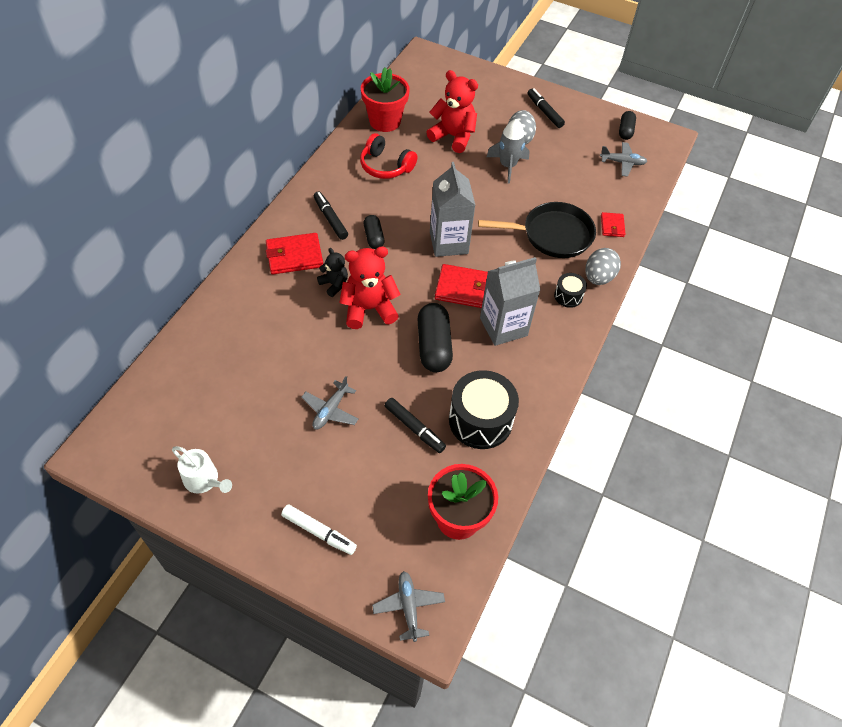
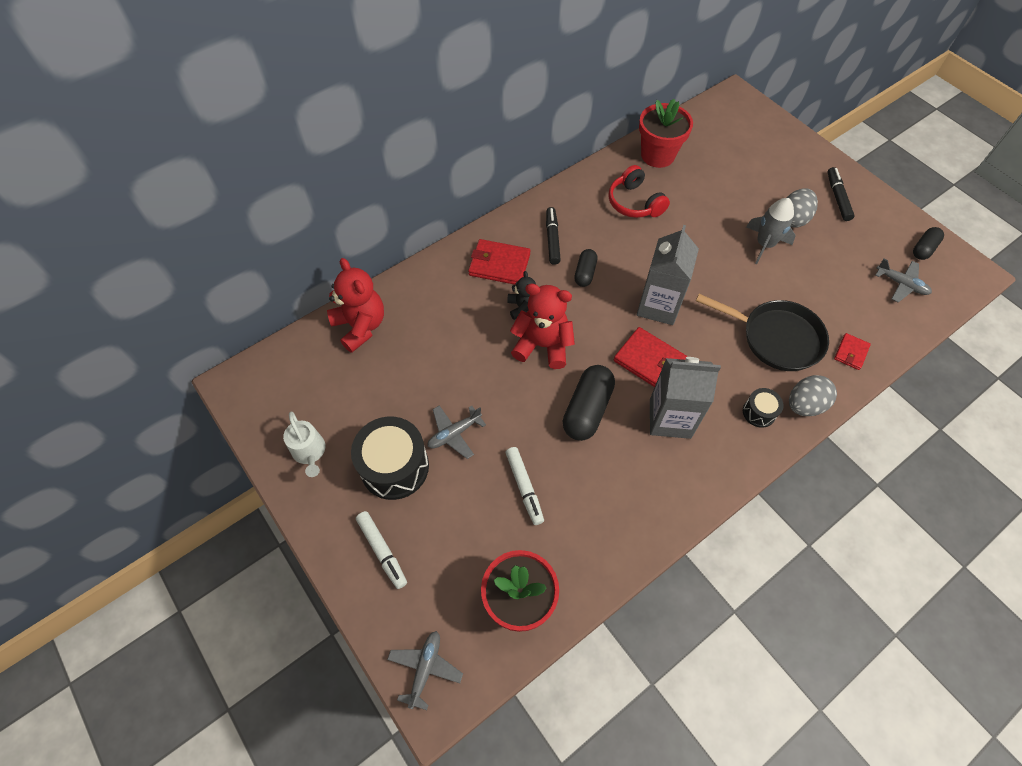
camera: 30 degrees right, 5 degrees up
black marker [385,398,446,453] -> white marker [505,447,544,525]
red teddy bear [426,70,478,153] -> red teddy bear moved to [327,258,384,353]
black drum [449,370,519,449] -> black drum moved to [351,417,429,500]

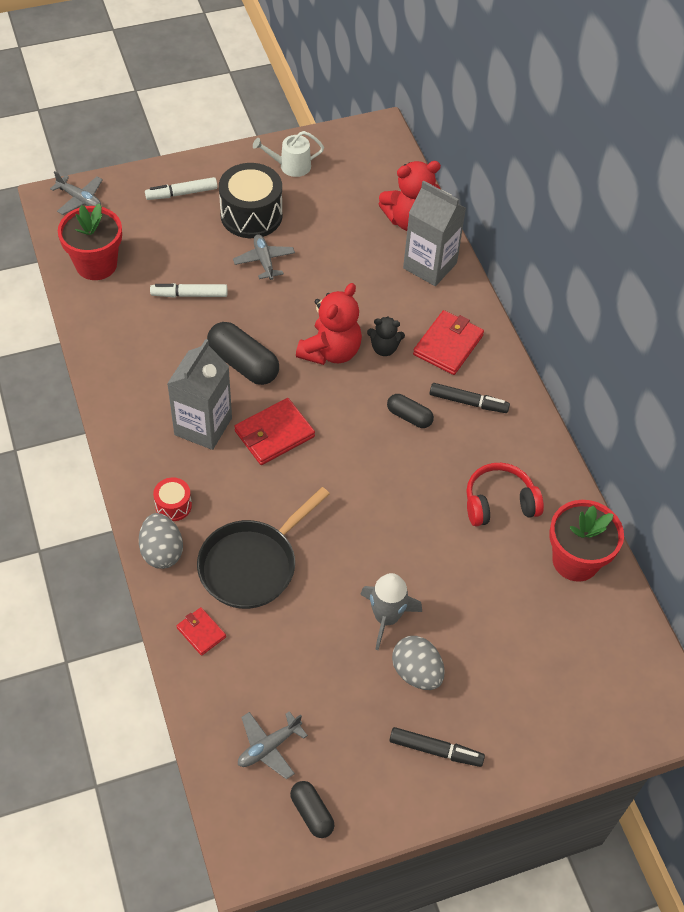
camera: 105 degrees right, 5 degrees down
grey carton [637,225,699,325] -> grey carton moved to [403,181,466,286]
black drum [743,388,784,428] -> red drum [153,477,192,521]

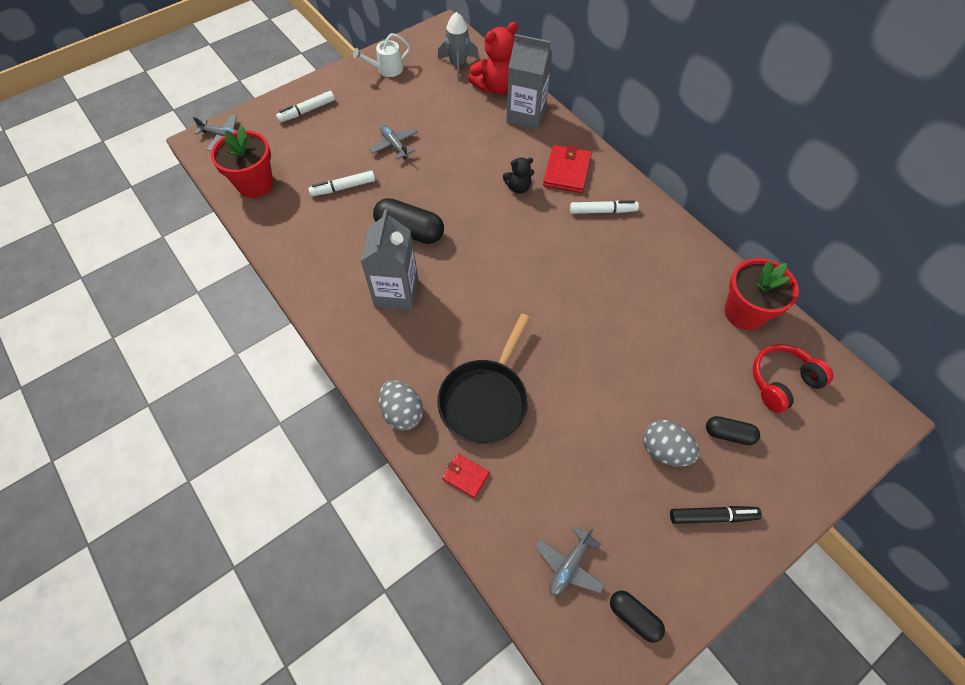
camera: 15 degrees left, 5 degrees up
red drum [153,477,192,521] -> none
black drum [219,163,282,238] -> none
red wallet [234,398,315,465] -> none
red teddy bear [296,283,362,365] -> none
grey rocket [360,573,422,650] -> grey rocket moved to [438,12,479,81]
black capsule [387,394,434,428] -> black capsule moved to [706,416,760,445]
black marker [430,383,510,413] -> white marker [570,201,639,214]
red headphones [466,463,544,526] -> red headphones moved to [753,344,833,413]

